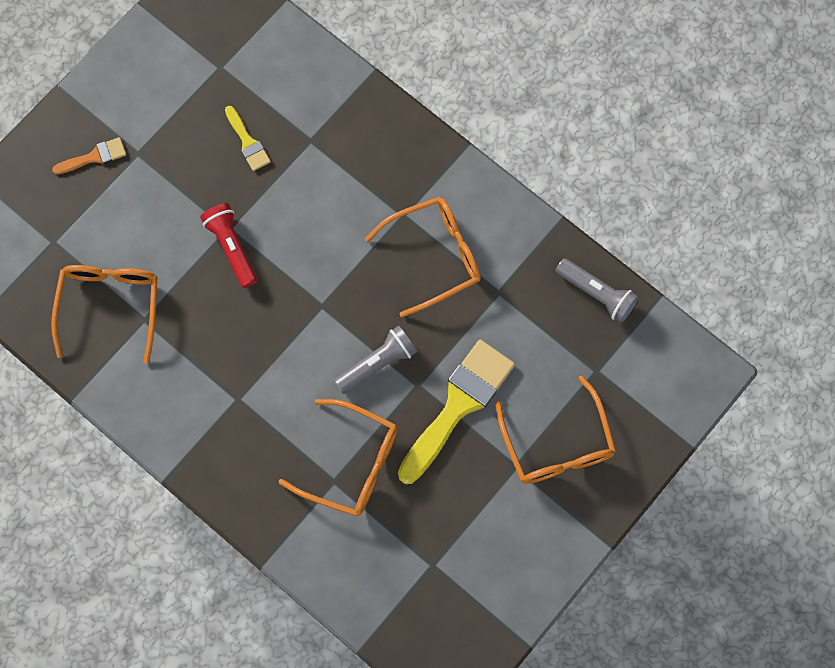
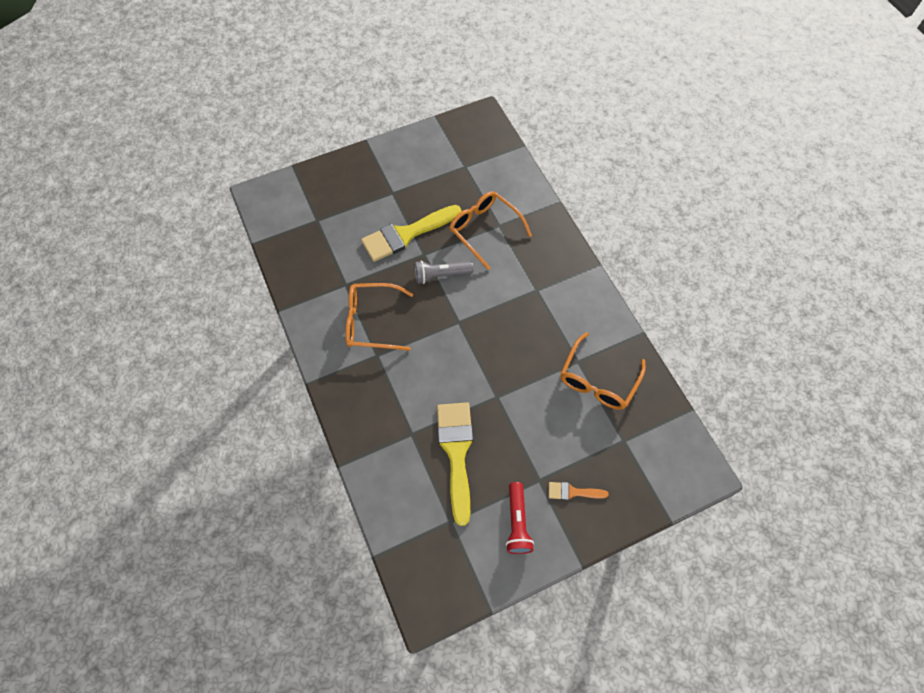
camera: 155 degrees left, 10 degrees down
red flashlight [200,203,257,288] -> red flashlight moved to [506,482,534,554]
yellow brush [225,106,271,171] -> yellow brush [437,402,473,526], size x2.11
orange glasses [495,375,616,484] -> none
grey flashlight [555,258,639,323] -> none

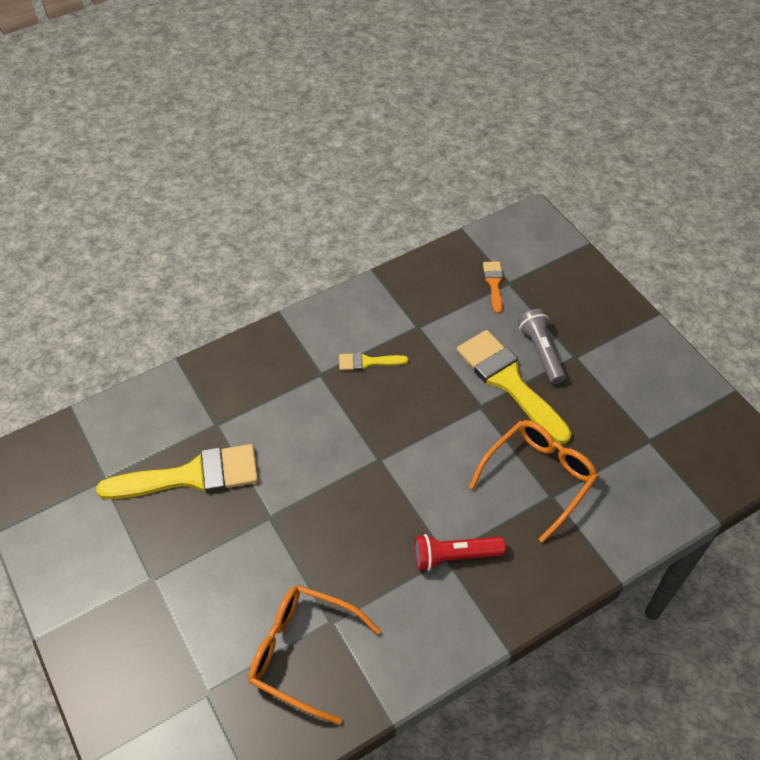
camera: 85 degrees right, 10 degrees down
orange glasses [345,283,413,351] -> yellow brush [339,352,408,371]
grey flashlight [415,260,474,284] -> grey flashlight moved to [518,309,566,384]
red flashlight [506,482,534,554] -> red flashlight moved to [414,534,506,571]
orange brush [549,482,609,500] -> orange brush moved to [483,261,503,314]

